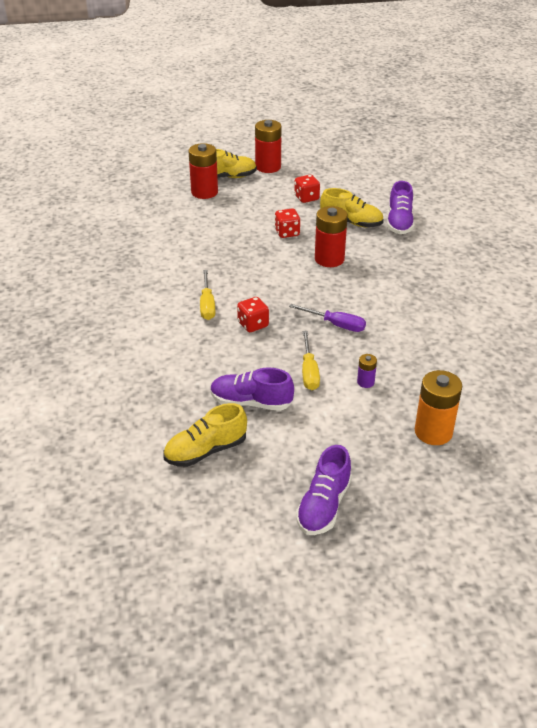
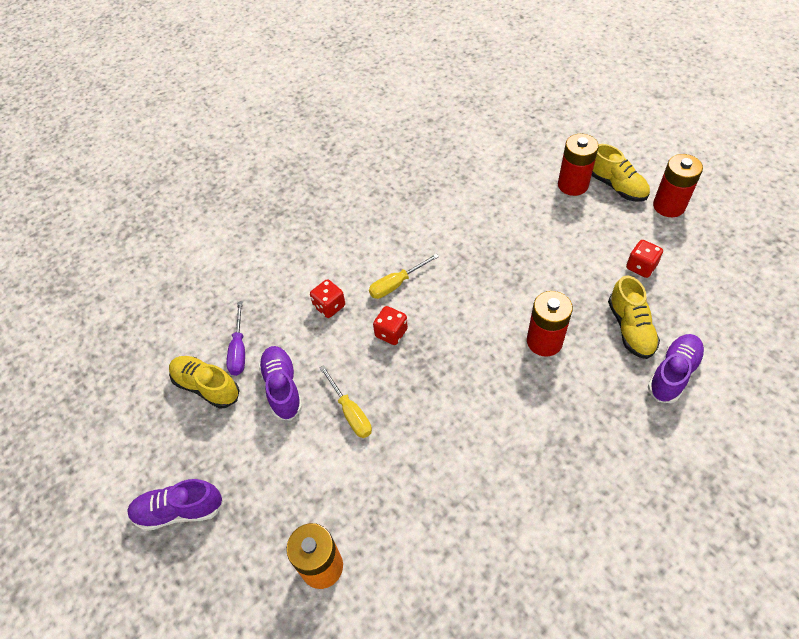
camera: 65 degrees right, 15 degrees up
red dice [275,209,300,238] -> red dice moved to [310,279,345,318]
purple screwdriver [289,304,366,332] -> purple screwdriver moved to [227,301,245,376]
yellow screwdriver [302,331,320,390] -> yellow screwdriver turned 90 degrees counterclockwise [320,365,372,438]
purple battery [357,354,377,388] -> none
purple shoe [387,181,415,234] -> purple shoe turned 150 degrees clockwise [648,334,705,403]

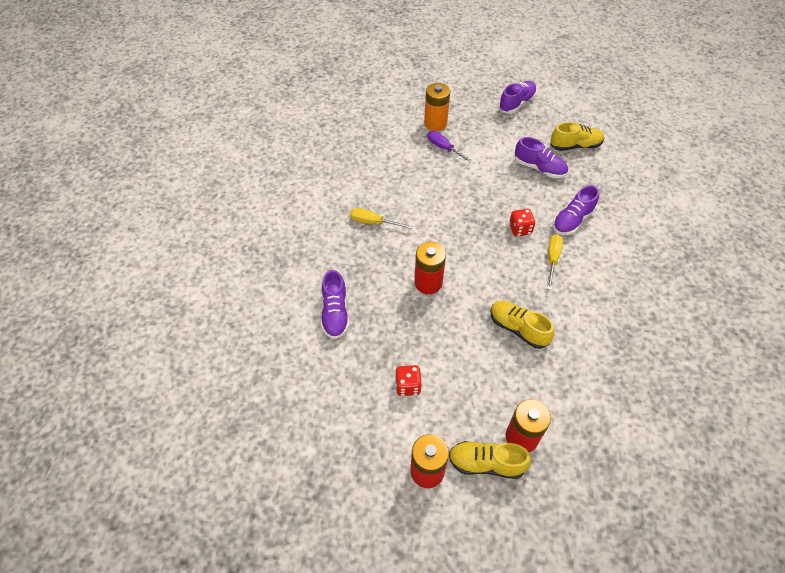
camera: 135 degrees right, 0 degrees up
purple screwdriver [227,301,245,376] -> purple screwdriver moved to [427,131,474,164]
red dice [310,279,345,318] -> purple shoe [552,185,599,235]
yellow screwdriver [320,365,372,438] -> yellow screwdriver moved to [350,208,413,229]
yellow shoe [608,276,660,359] -> yellow shoe moved to [490,301,555,349]

